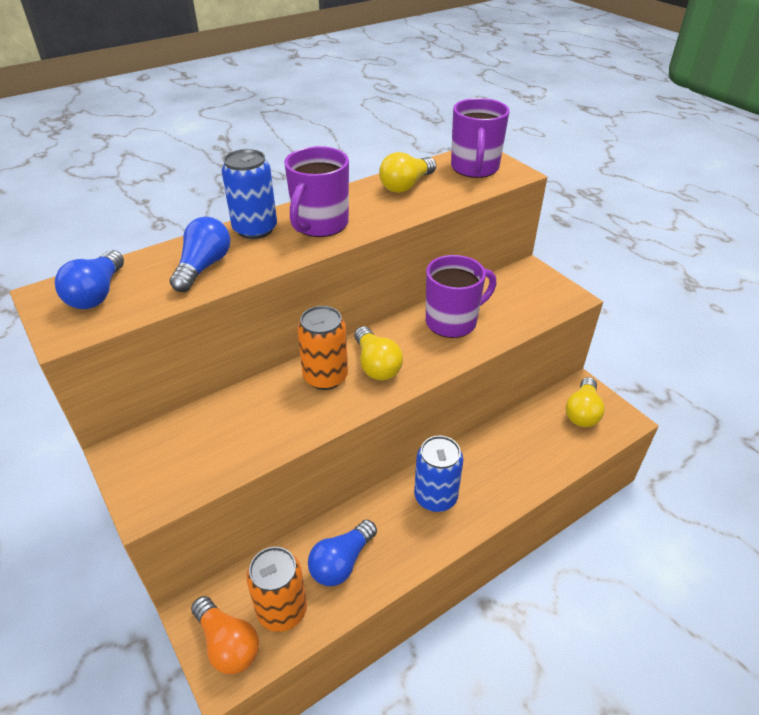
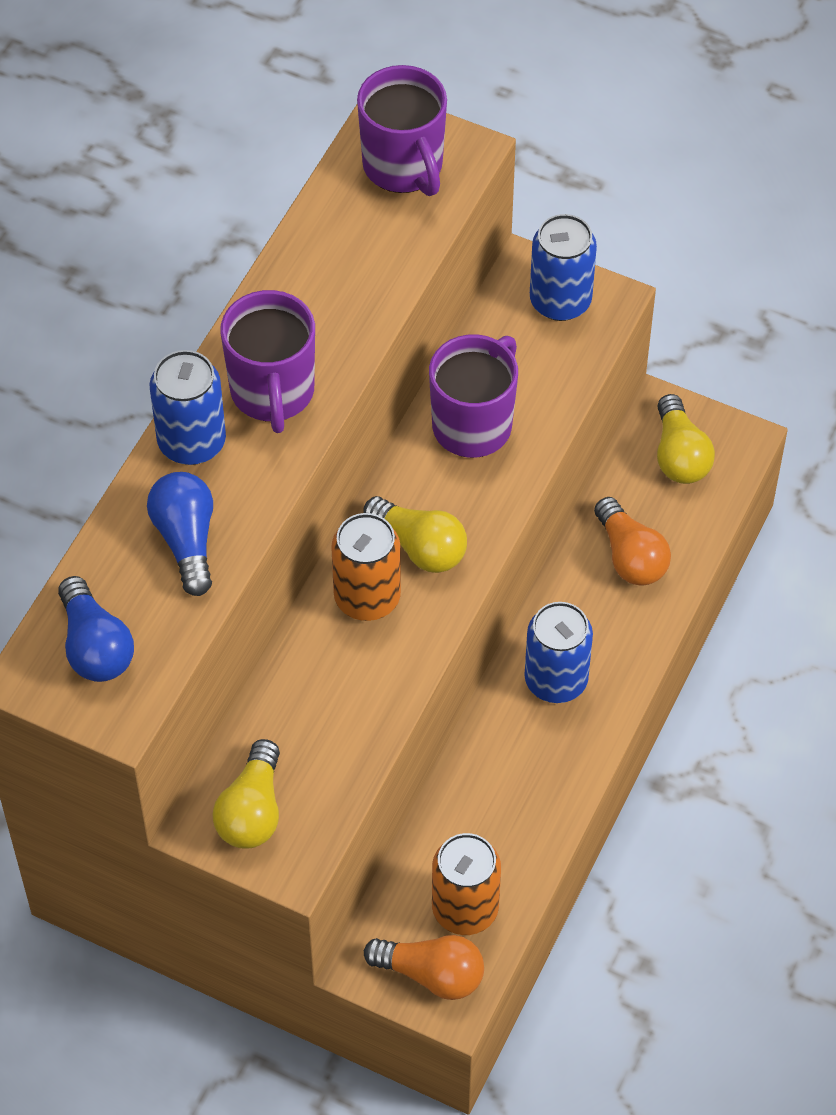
camera: 30 degrees left, 15 degrees up
blue light bulb [308,520,377,586] -> none
yellow light bulb [379,152,436,193] -> yellow light bulb moved to [212,739,280,849]
none -> blue can [530,214,597,321]
none -> orange light bulb [594,497,671,586]

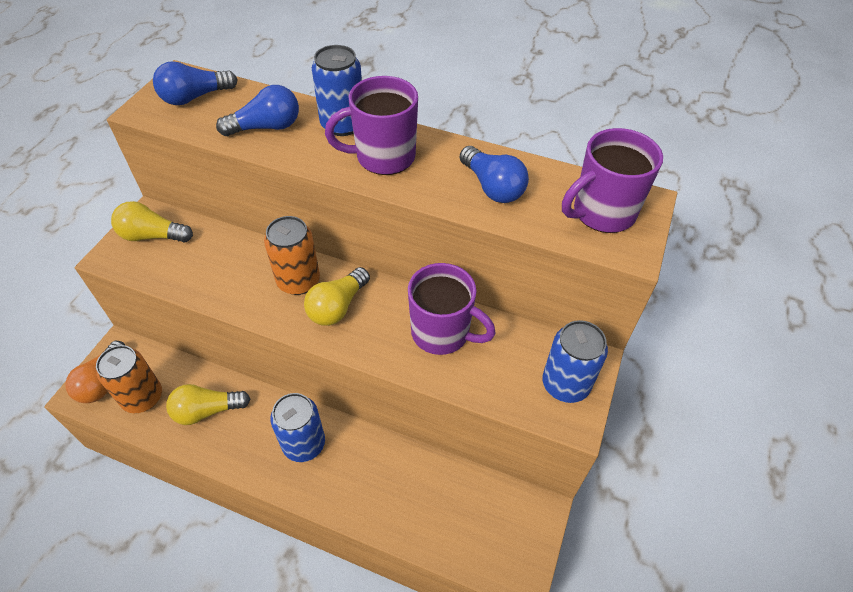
camera: 85 degrees right, 5 degrees down
orange light bulb [594,497,671,586] -> none
yellow light bulb [657,394,715,484] -> yellow light bulb moved to [166,384,250,425]
none -> blue light bulb [459,146,529,203]

